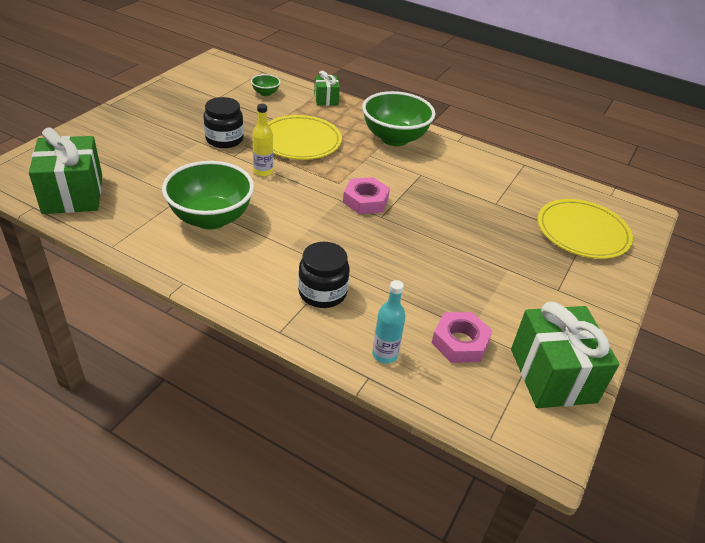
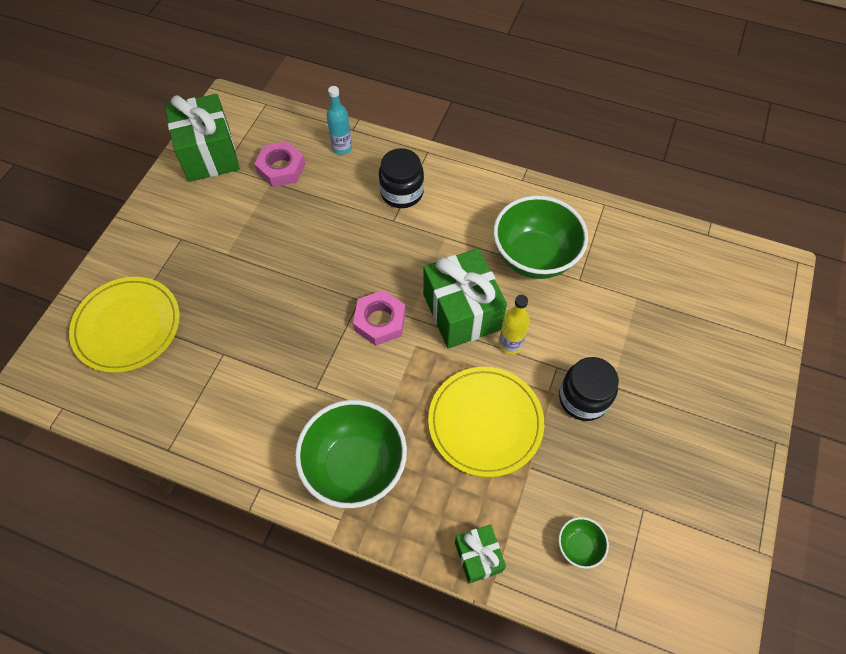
camera: 175 degrees right, 20 degrees up
green gift [29,127,102,214] -> green gift moved to [423,248,507,349]

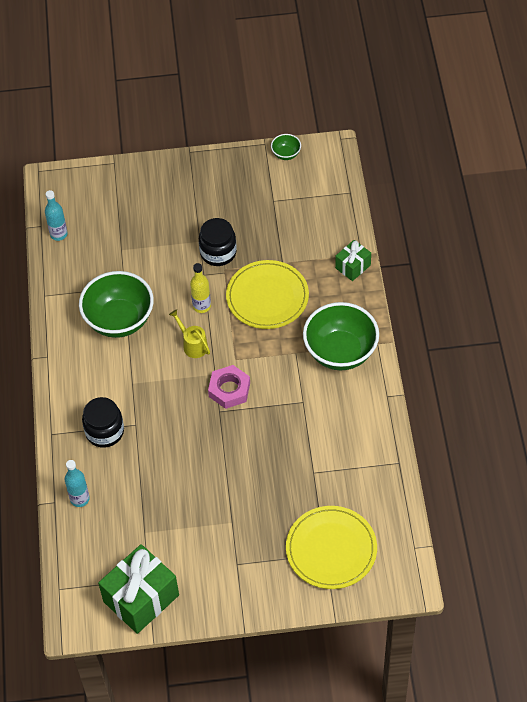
camera: 115 degrees left, 5 degrees down
pink nut [254,141,305,187] -> none
green gift [423,248,507,349] -> yellow watering can [169,309,210,358]
green bowl [558,517,609,569] -> green bowl moved to [271,134,301,160]
none -> turquoise bottle [45,190,68,241]

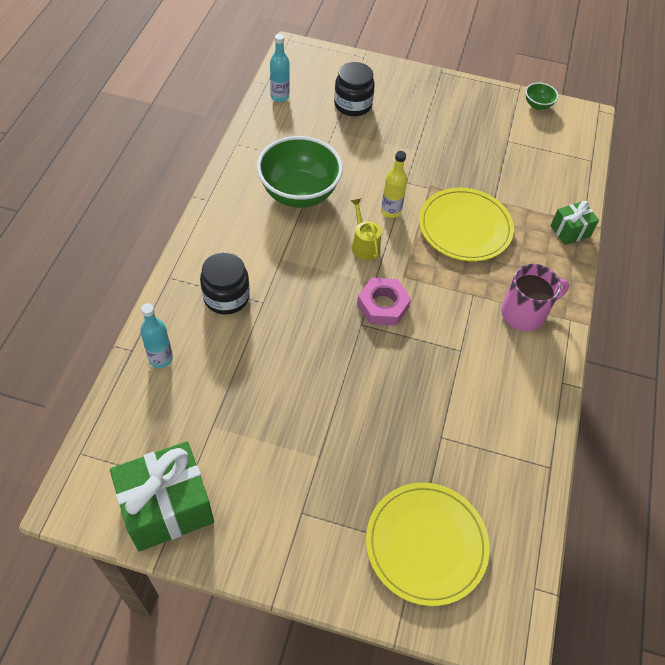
camera: 15 degrees right, 0 degrees up
black jar [199,218,237,266] -> black jar moved to [334,62,375,116]
green bowl [303,302,379,370] -> pink mug [501,264,569,331]

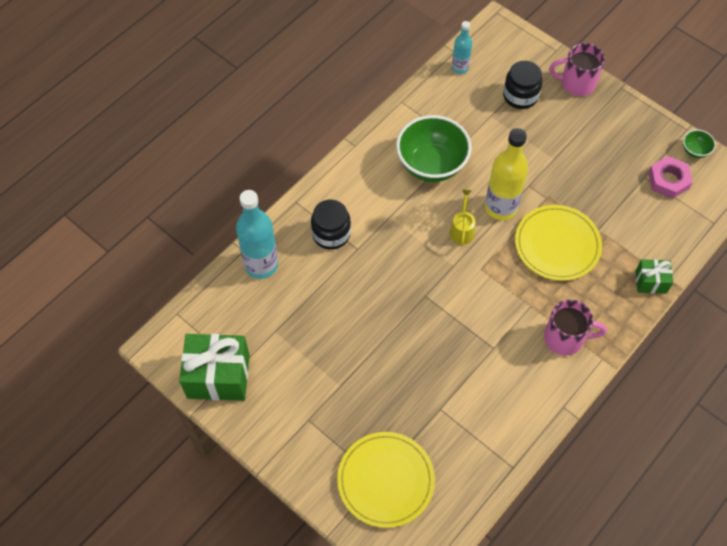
camera: 30 degrees right, 5 degrees up
turquoise bottle [140,303,173,368] -> turquoise bottle [236,190,278,279], size x1.78
pink nut [357,278,411,326] -> pink nut moved to [648,156,693,199]
yellow bottle [381,151,408,218] -> yellow bottle [485,128,528,220], size x1.78
none -> pink mug [549,43,605,96]

